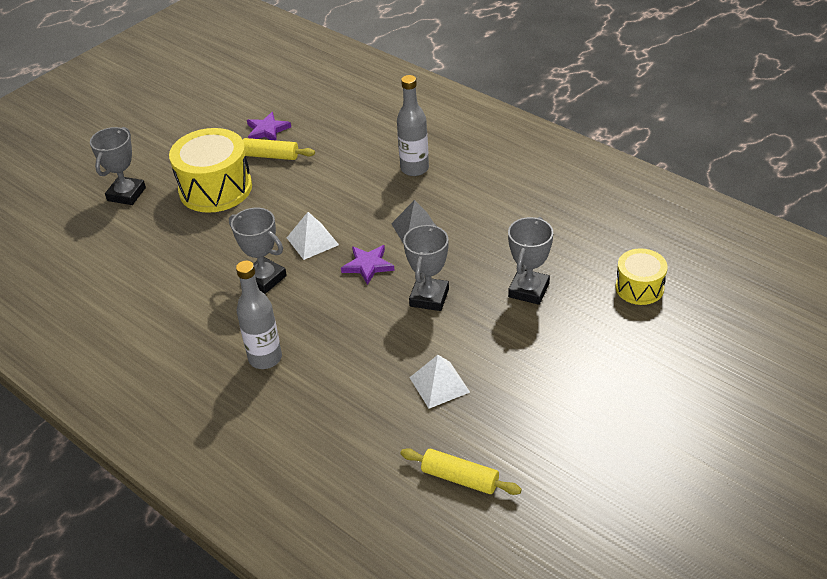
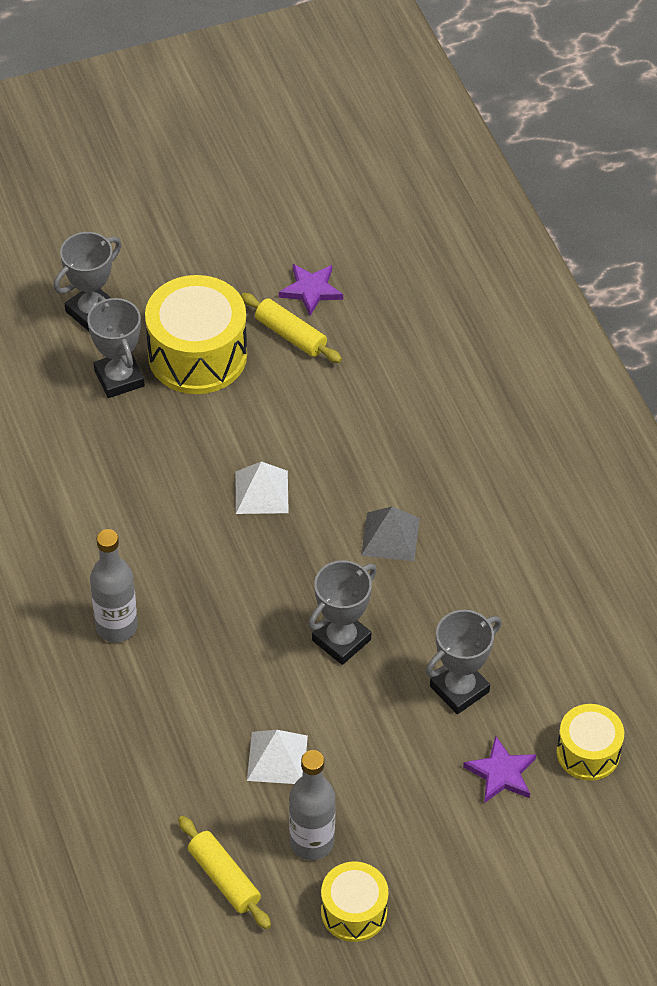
camera: 25 degrees right, 10 degrees up
grey trophy [229,208,287,294] -> grey trophy moved to [87,296,145,398]
purple star [341,245,395,285] -> purple star moved to [463,736,536,803]
grey bottle [397,75,429,176] -> grey bottle moved to [289,750,335,860]
none -> yellow drum [321,862,388,942]

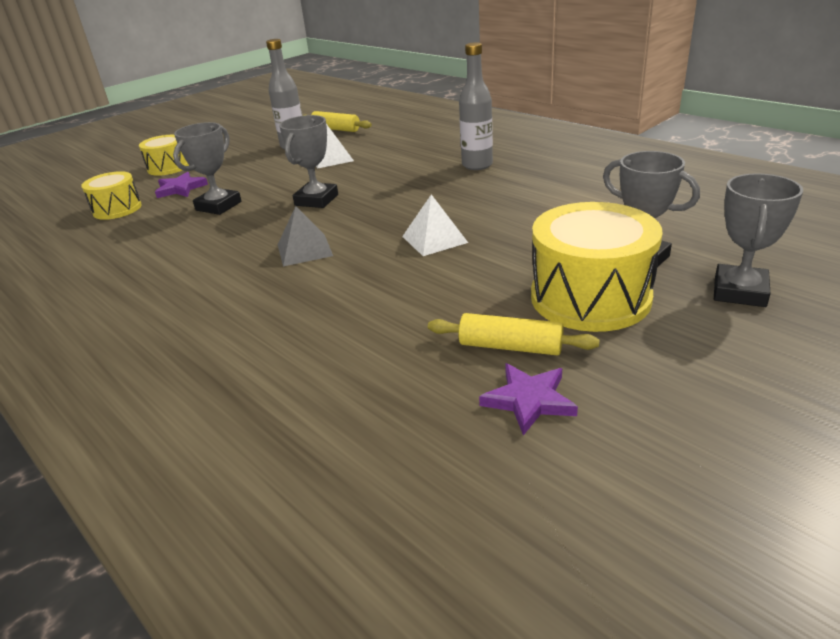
camera: 160 degrees right, 20 degrees down
yellow drum [321,862,388,942] -> yellow drum moved to [139,135,189,176]

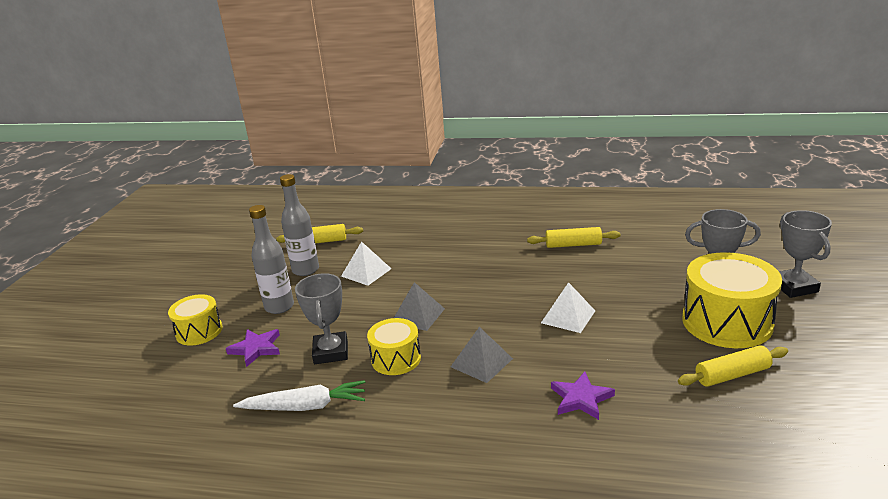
camera: 35 degrees left, 5 degrees down
yellow drum [81,171,142,220] -> yellow drum moved to [367,318,421,375]
grey trophy [279,115,338,208] -> grey pyramid [394,282,445,331]
grey bottle [459,42,493,170] -> grey bottle moved to [249,205,294,314]
purple star [479,363,578,436] -> purple star moved to [551,372,615,420]
none -> white carrot [233,380,365,411]
none -> yellow rolling pin [527,227,620,248]

